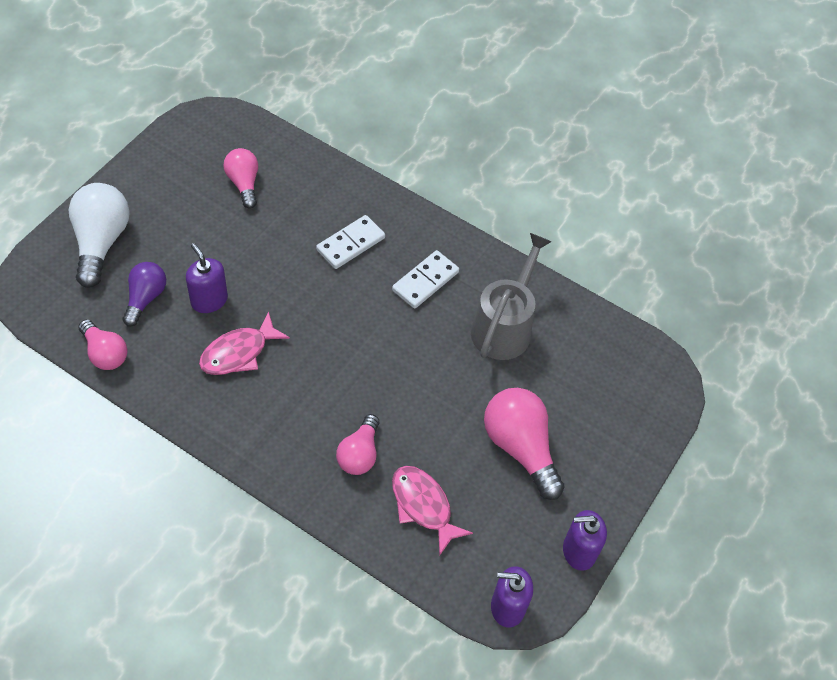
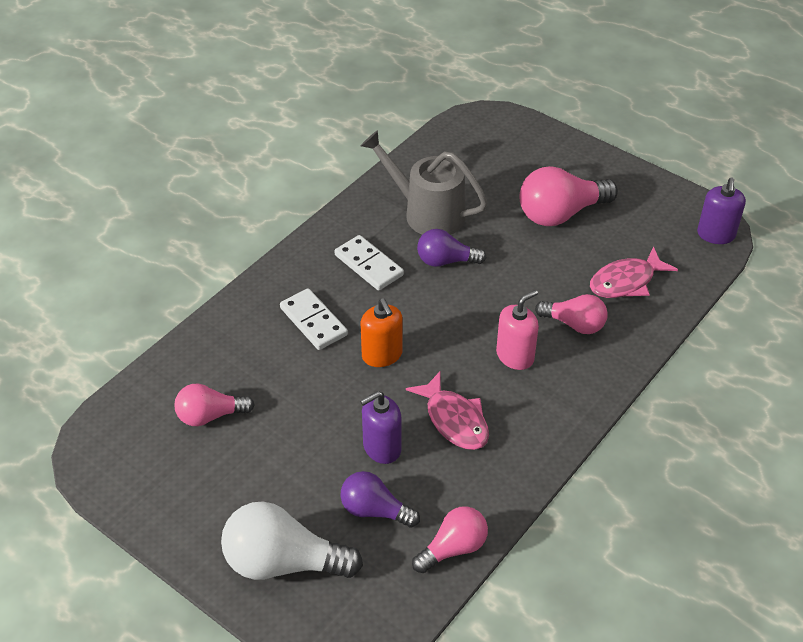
camera: 80 degrees left, 10 degrees down
purple soap dispenser [563,510,607,571] -> none
none -> orange soap dispenser [361,298,403,367]
none -> purple light bulb [417,229,486,267]
none -> pink soap dispenser [496,290,539,370]

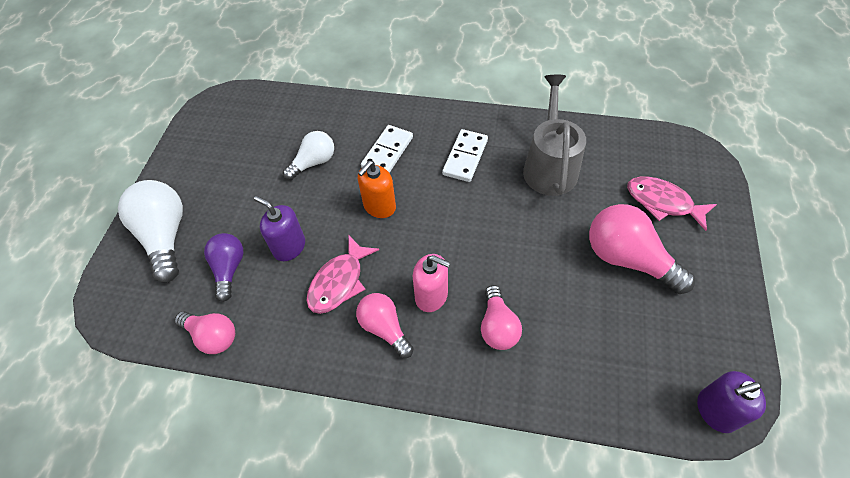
camera: 65 degrees right, 10 degrees up
pink light bulb [175,384,255,426] -> pink light bulb moved to [356,293,414,358]
purple light bulb [417,229,486,267] -> none
pink fish [590,246,678,298] -> pink fish moved to [627,176,717,231]
none -> white light bulb [283,131,334,180]

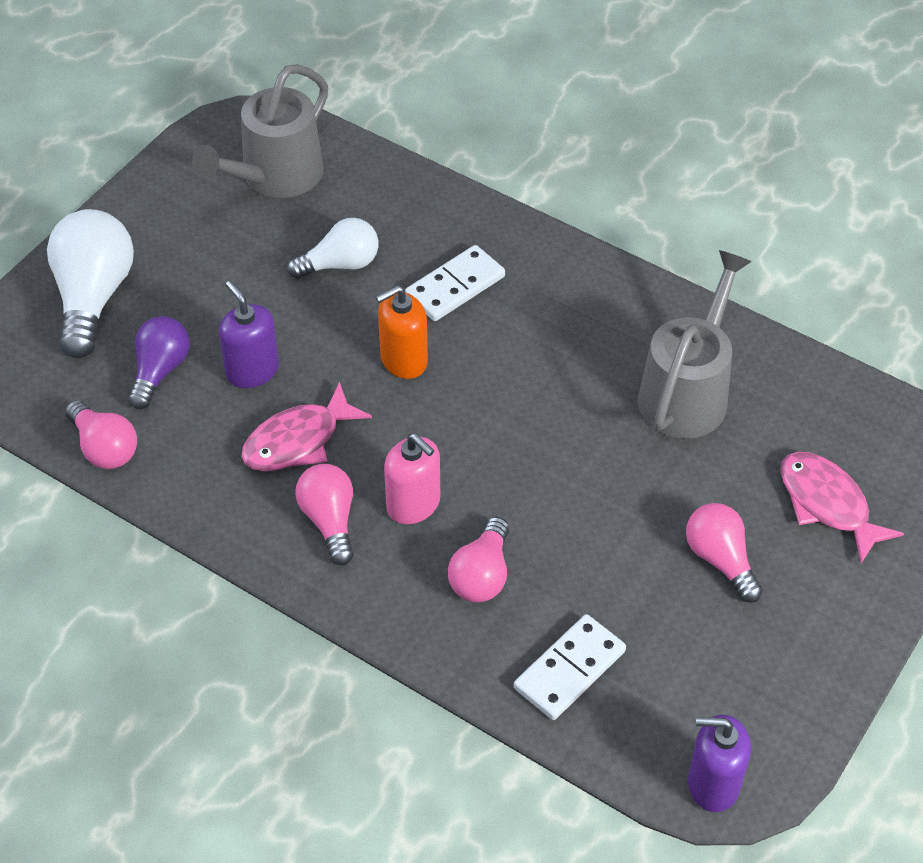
camera: 20 degrees right, 5 degrees down
white domino [442,129,488,182] -> white domino moved to [514,614,626,720]
pink light bulb [589,204,695,294] -> pink light bulb [686,503,763,603], size x0.62
none -> grey watering can [192,64,328,198]

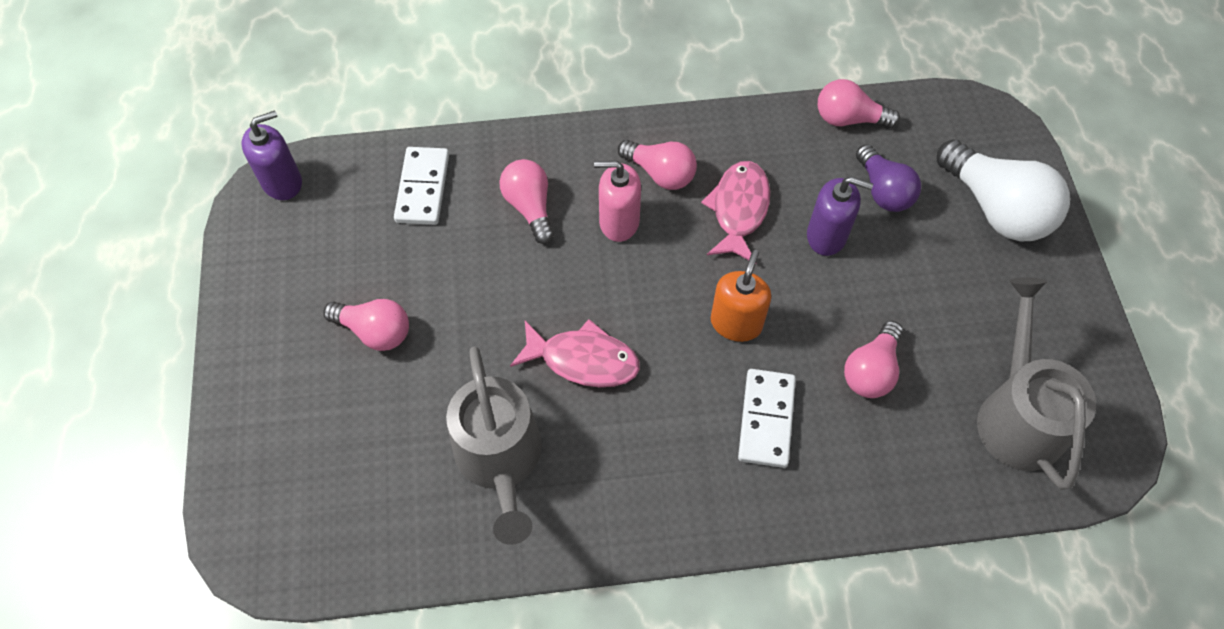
camera: 140 degrees right, 10 degrees up
white light bulb [287,218,378,279] -> pink light bulb [844,321,903,398]
pink fish [780,452,904,563] -> pink fish moved to [510,319,640,387]

